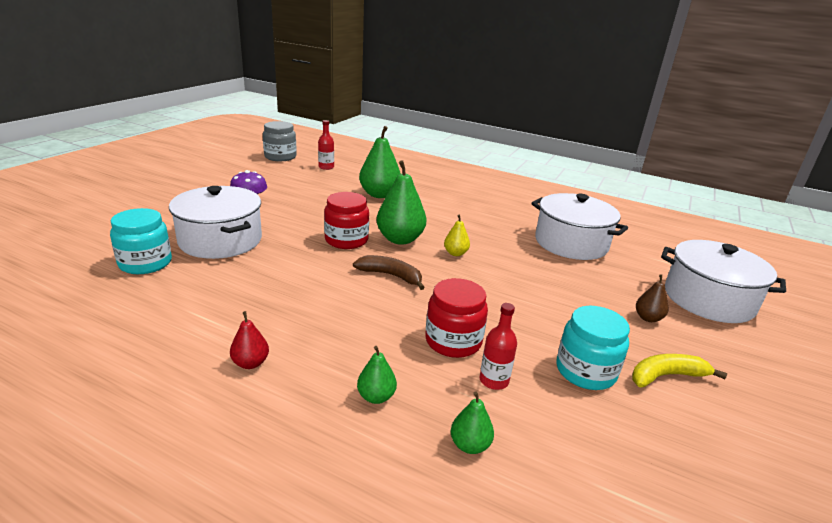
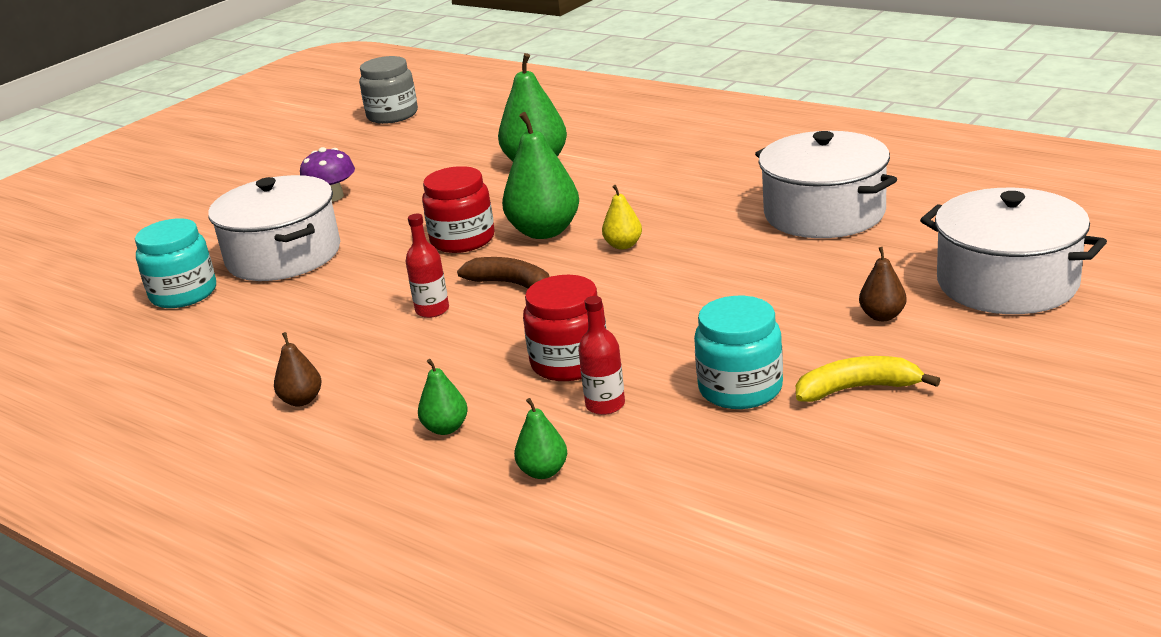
camera: 15 degrees right, 0 degrees up
red pear [230,311,269,369] -> brown pear [274,332,322,406]
red bottle [318,120,334,170] -> red bottle moved to [406,213,449,318]

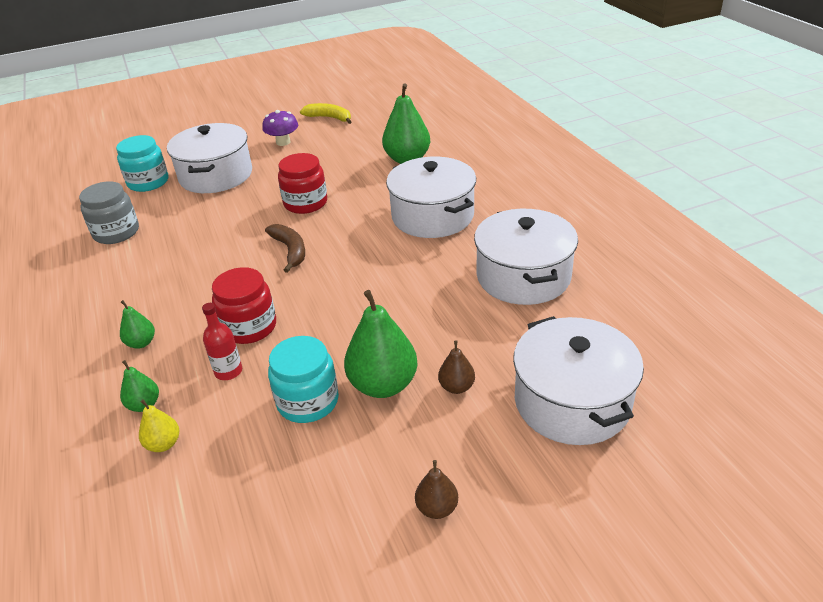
camera: 30 degrees right, 10 degrees up
brown pear [274,332,322,406] -> brown pear moved to [415,460,458,519]
grey jar [359,56,418,124] -> grey jar moved to [79,181,139,244]
red bottle [406,213,449,318] -> none
green pear [502,112,579,239] -> green pear moved to [344,290,418,398]
yellow pear [602,185,642,250] -> yellow pear moved to [139,399,179,452]
yellow banana [796,356,940,402] -> yellow banana moved to [300,103,352,124]
none -> white pot [386,157,476,238]

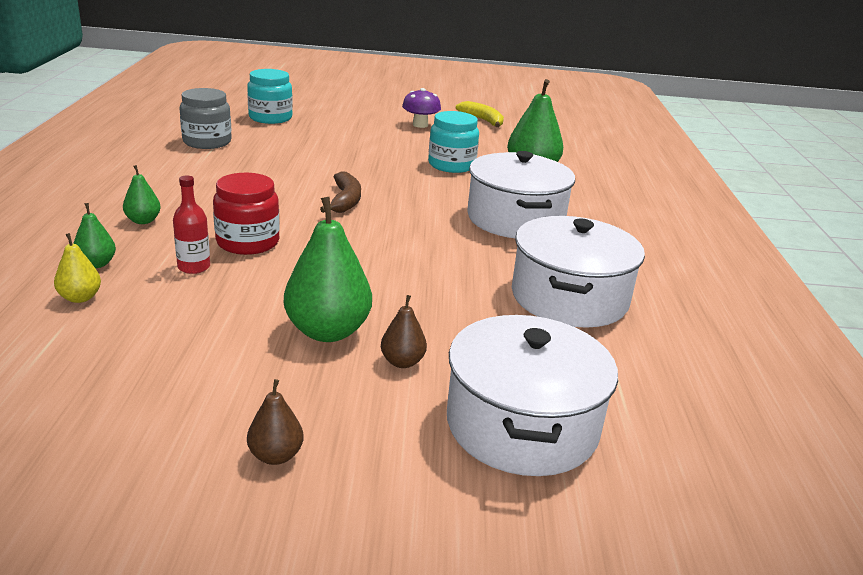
camera: 20 degrees right, 10 degrees down
white pot [167,123,252,193] -> none
turquoise jar [268,336,339,423] -> turquoise jar moved to [428,111,479,173]
red jar [278,153,327,214] -> none

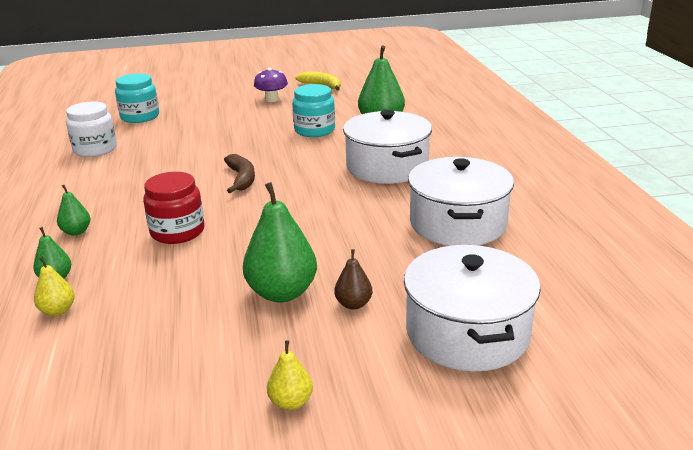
camera: 10 degrees left, 0 degrees up
red bottle [173,175,210,274] -> none
grey jar [180,88,232,149] -> white jar [66,101,117,157]
brown pear [247,379,304,465] -> yellow pear [267,340,313,410]

